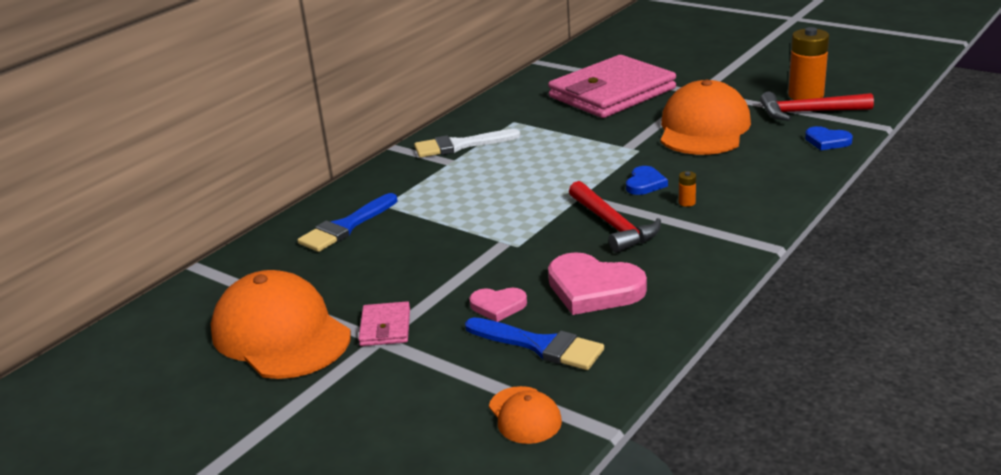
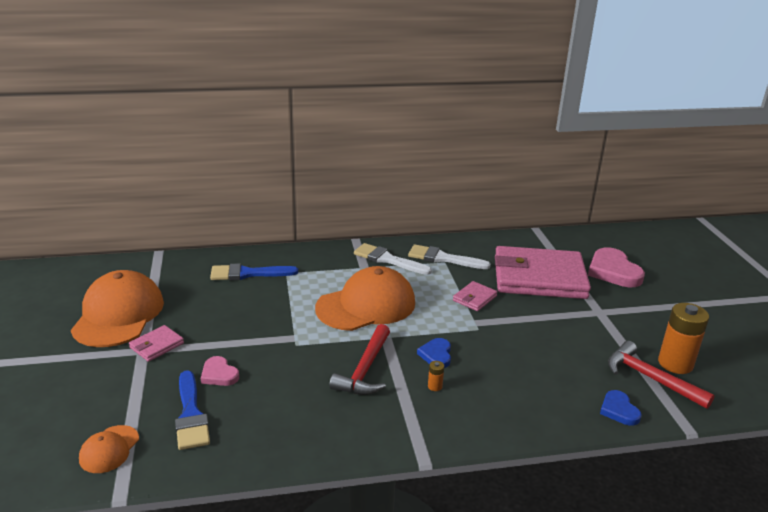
camera: 40 degrees right, 0 degrees up
pink heart [548,252,647,315] -> pink heart moved to [588,247,645,287]
blue heart [626,166,668,195] -> blue heart turned 120 degrees clockwise [417,338,451,368]
orange cap [661,80,751,155] -> orange cap moved to [315,266,415,331]
none -> white brush [408,244,491,269]
none -> pink wallet [453,281,497,311]

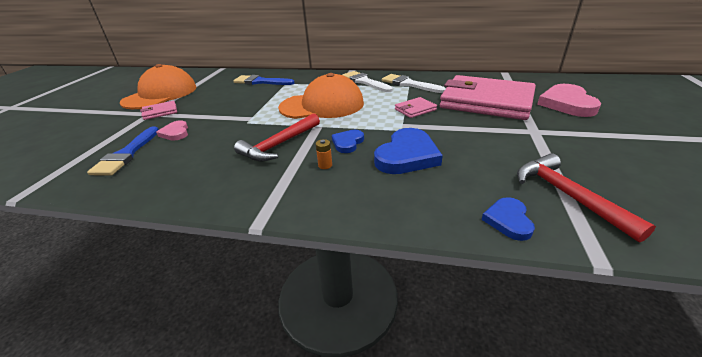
camera: 25 degrees right, 5 degrees up
orange cap [79,425,139,473] -> none
orange battery [658,303,709,374] -> none
none -> blue heart [374,128,443,174]

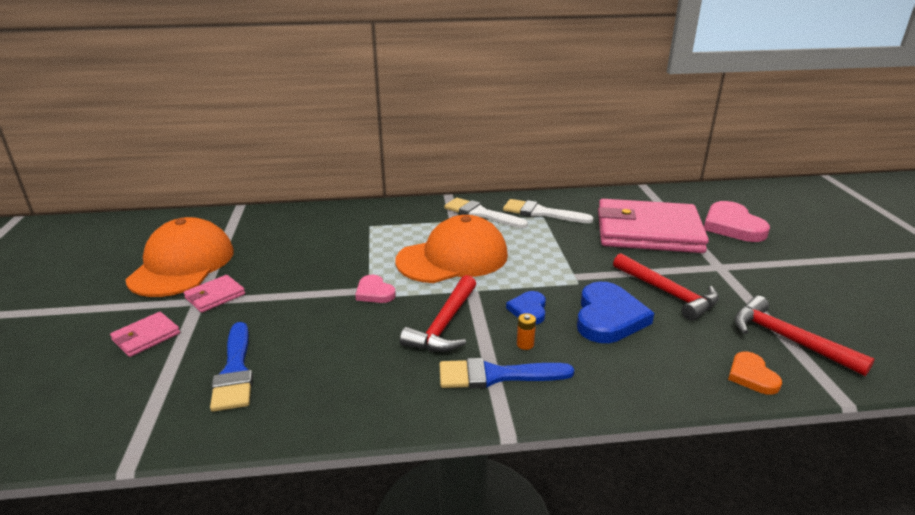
camera: 20 degrees left, 5 degrees down
pink heart [156,120,188,141] -> pink heart moved to [355,275,396,303]
blue brush [233,75,294,85] -> blue brush moved to [440,358,574,389]
pink wallet [395,97,437,118] -> pink wallet moved to [110,312,180,357]
blue heart [482,197,535,241] -> orange heart [728,352,782,395]
none -> red hammer [613,253,719,321]

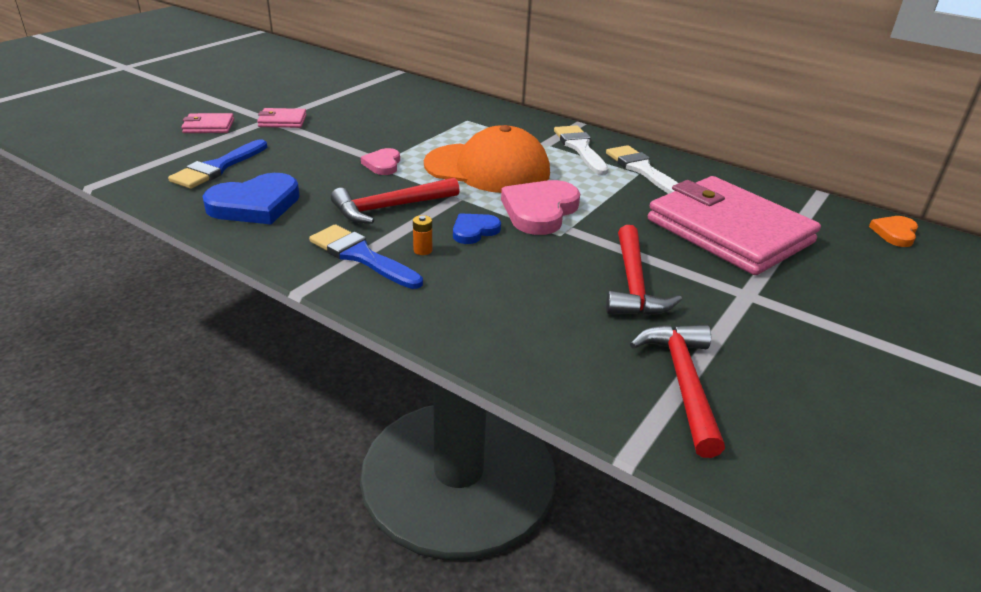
camera: 40 degrees right, 5 degrees up
orange cap [126,217,234,297] -> none
blue heart [577,282,654,343] -> blue heart moved to [203,173,300,224]
pink heart [704,201,770,242] -> pink heart moved to [501,180,580,235]
orange heart [728,352,782,395] -> orange heart moved to [869,216,918,247]

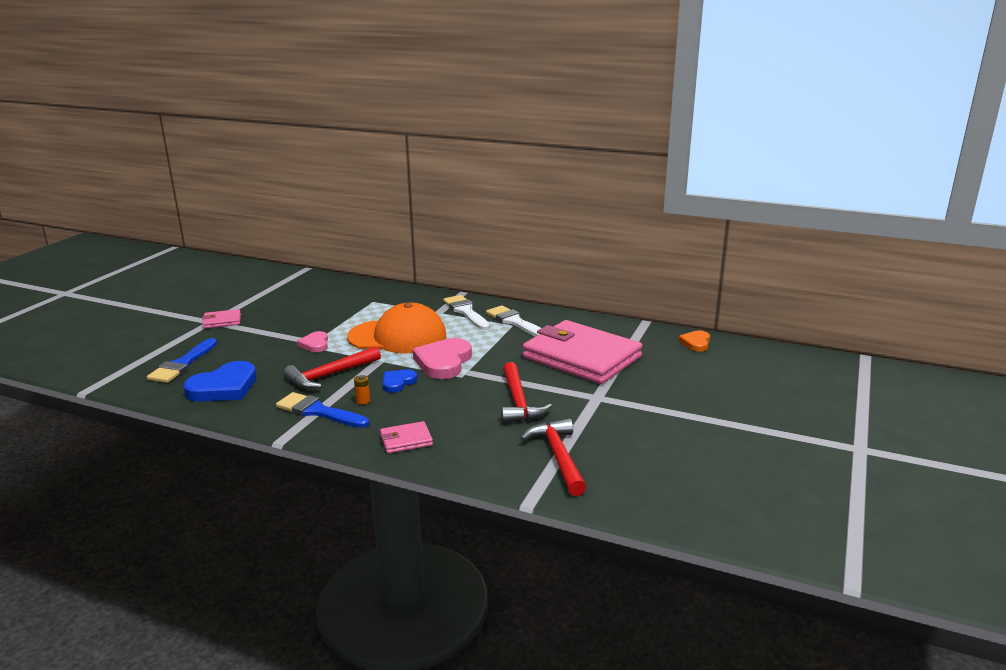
camera: 10 degrees left, 10 degrees down
pink wallet [182,113,234,133] -> pink wallet moved to [380,421,433,454]

